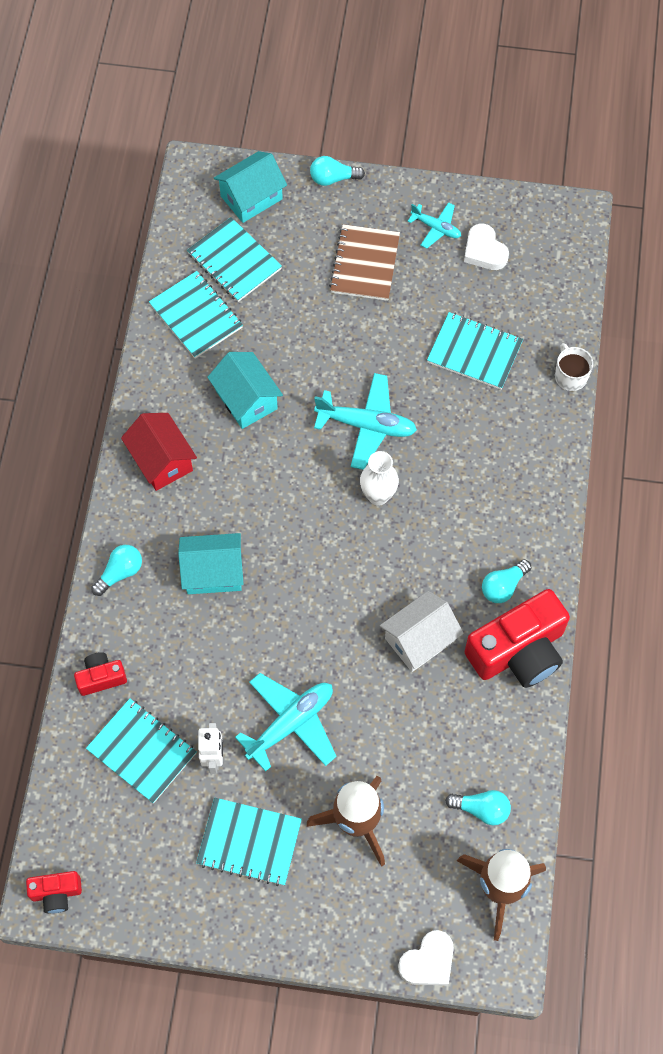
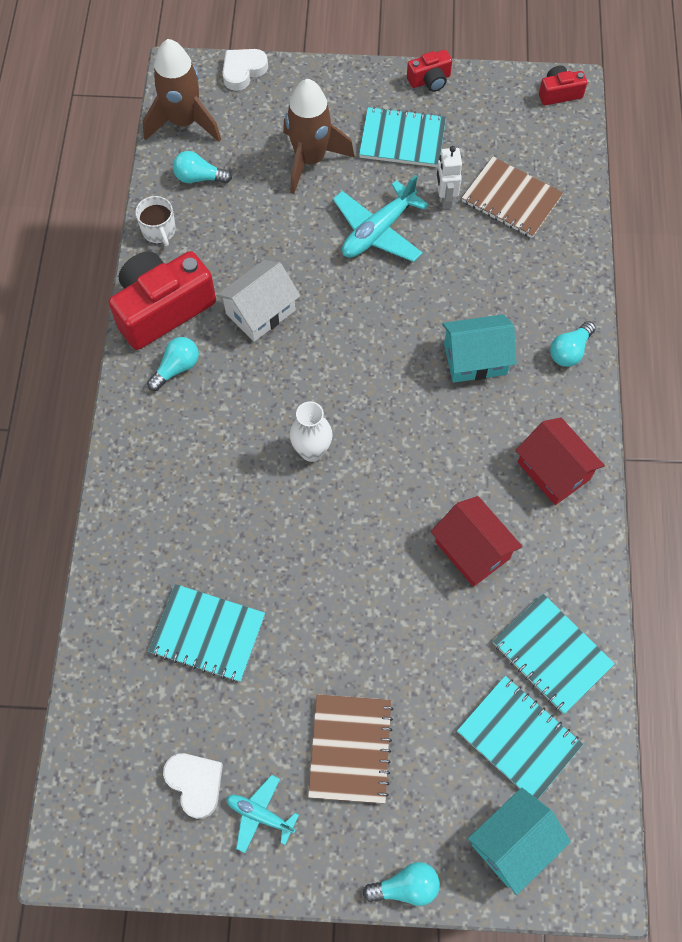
camera: 175 degrees right, 0 degrees up
red camera [74,652,127,696] -> red camera moved to [407,50,452,92]
turquoise notebook [86,698,197,804] -> brown notebook [462,157,563,238]
turquoise house [207,352,283,429] -> red house [431,496,522,587]
turquoise plane [314,373,417,470] -> none
white mug [555,343,593,391] -> white mug moved to [135,196,176,246]

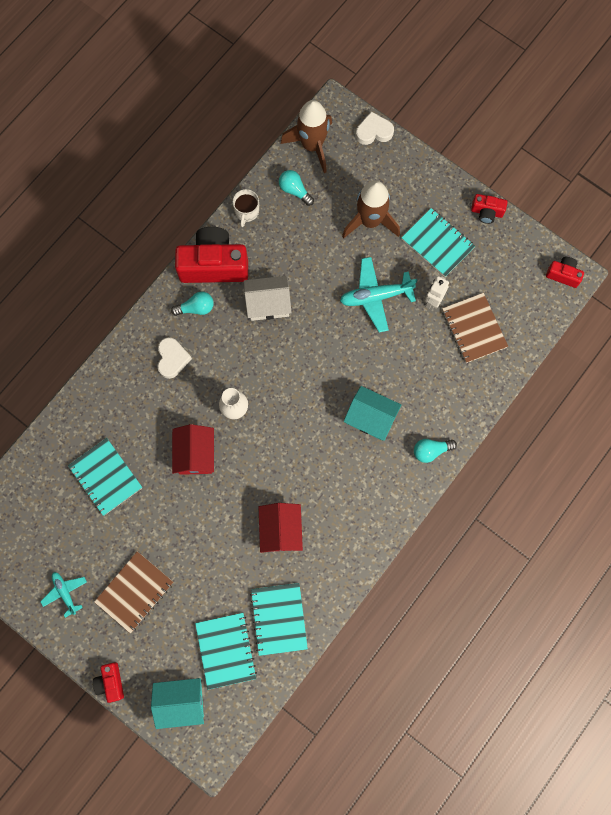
camera: 35 degrees right, 10 degrees up
white heart [163,753,223,819] -> white heart moved to [157,337,192,379]
turquoise light bulb [363,862,440,906] -> red camera [93,662,124,703]
red house [516,418,605,505] -> red house moved to [172,424,214,475]

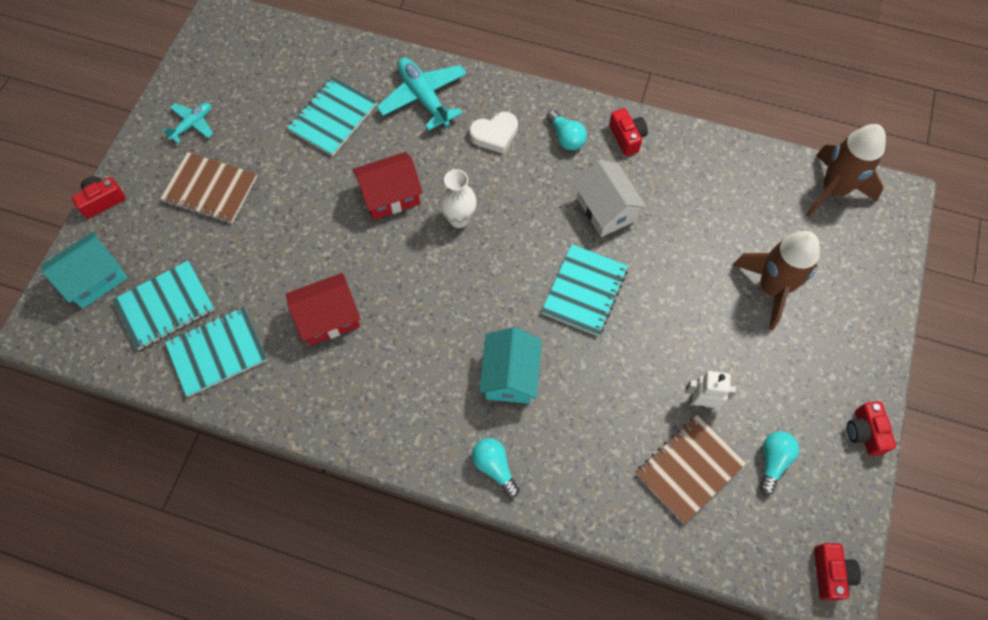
camera: 70 degrees right, 10 degrees down
turquoise house [151,678,204,729] -> turquoise house turned 75 degrees clockwise [42,231,128,309]
red camera [175,227,248,283] -> red camera [609,108,648,156], size x0.48
white mug [233,189,259,227] -> none
turquoise light bulb [279,170,314,206] -> turquoise light bulb moved to [760,431,799,495]
turquoise plane [340,257,418,332] -> turquoise plane moved to [377,57,467,131]
white heart [356,111,394,145] -> none
turquoise notebook [401,208,475,277] -> turquoise notebook moved to [541,244,628,336]

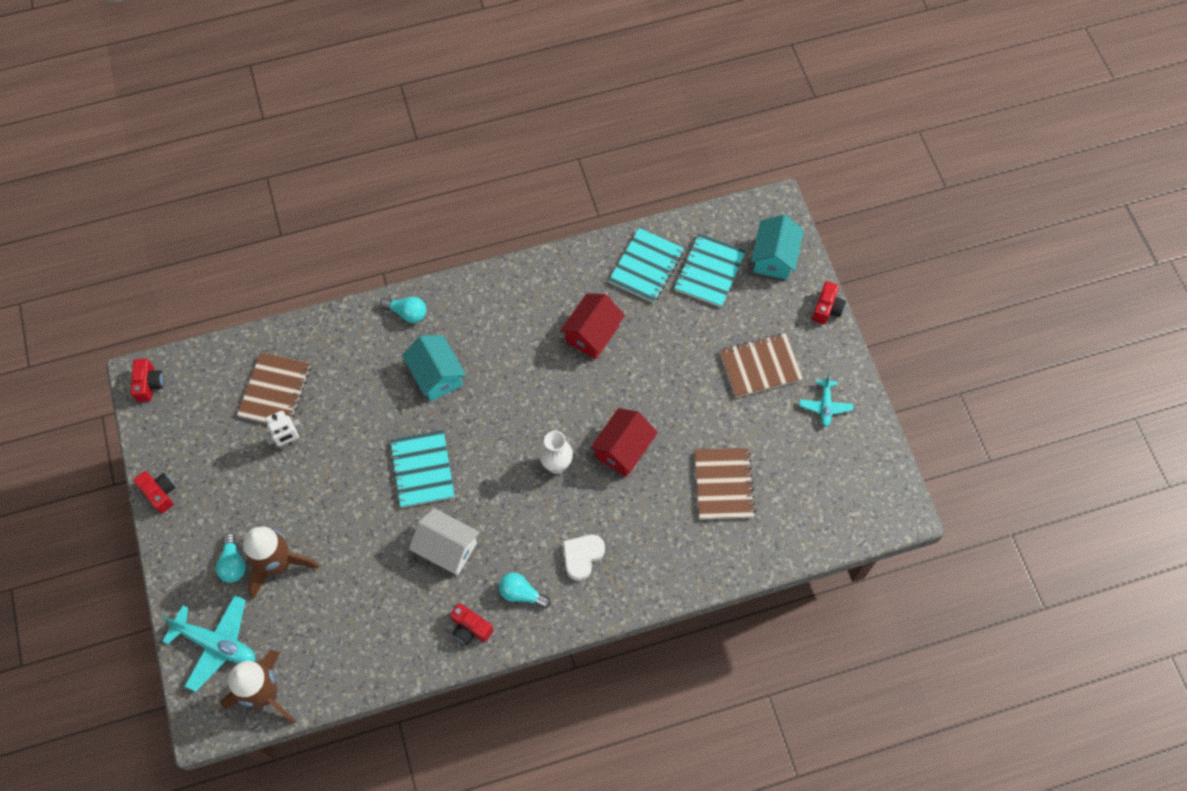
camera: 145 degrees right, 0 degrees up
turquoise notebook [287,77,377,156] -> brown notebook [694,448,756,520]
turquoise plane [377,57,467,131] -> turquoise plane moved to [162,595,255,692]
turquoise light bulb [760,431,799,495] -> turquoise light bulb moved to [216,533,246,583]
red camera [814,543,861,600] -> red camera turned 150 degrees counterclockwise [131,359,164,402]

